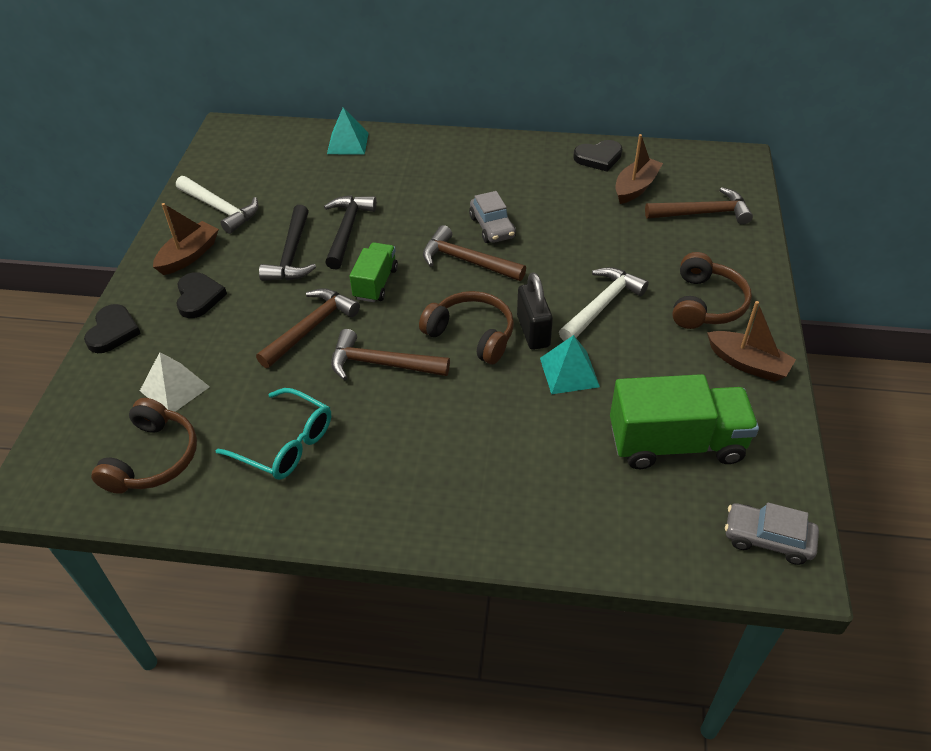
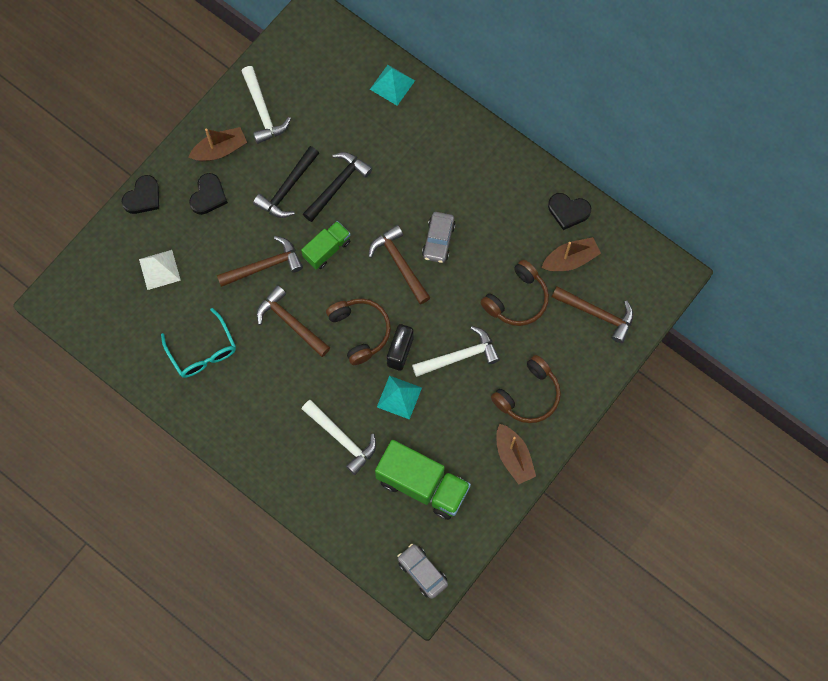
camera: 30 degrees right, 25 degrees up
brown headphones [91,398,197,494] -> brown headphones moved to [481,260,549,326]
none -> white hammer [302,400,376,475]

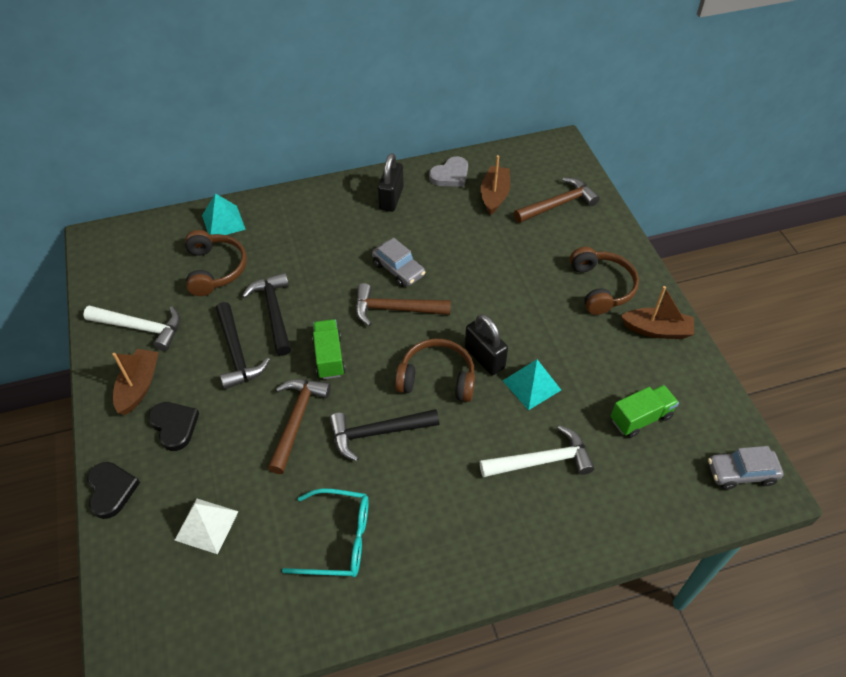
camera: 55 degrees left, 20 degrees down
brown hammer [257,285,330,357] -> black hammer [329,409,439,461]
green truck [375,440,471,520] -> green truck [611,385,679,438], size x0.58
white hammer [412,326,500,377] -> none
brown headphones [481,260,549,326] -> brown headphones moved to [185,230,247,296]
black heart [548,193,591,230] -> grey heart [429,156,468,187]
none -> black padlock [378,153,403,212]

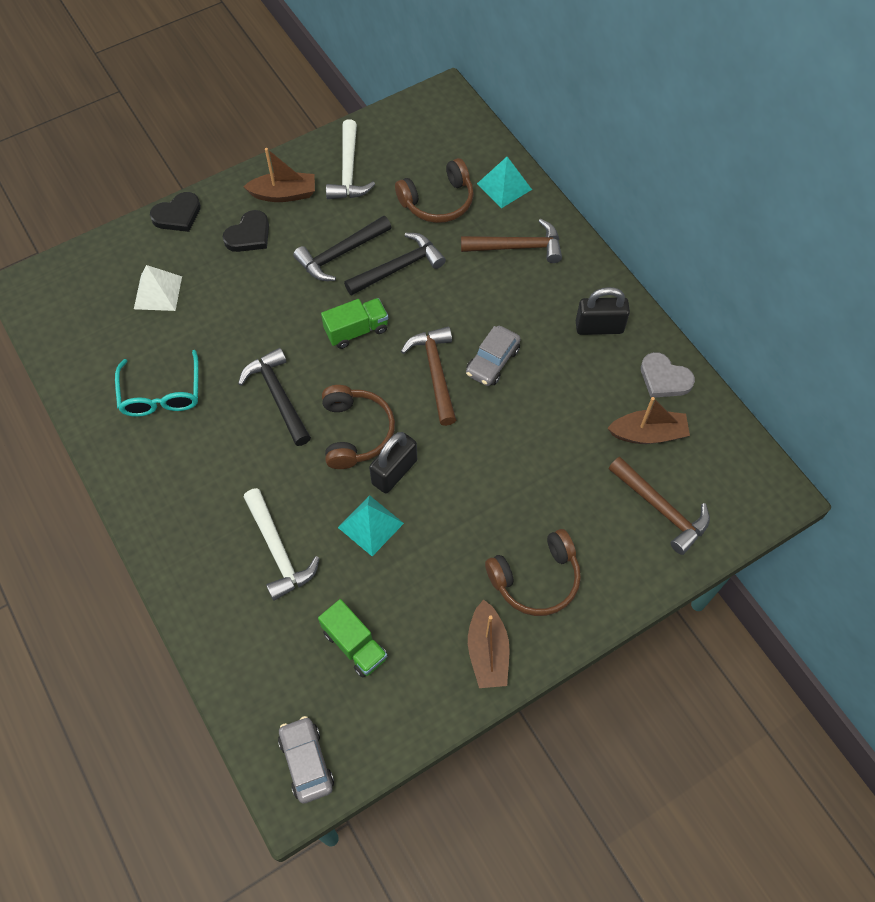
camera: 75 degrees right, 10 degrees up
brown hammer [268,379,331,474] -> brown hammer moved to [461,219,562,263]

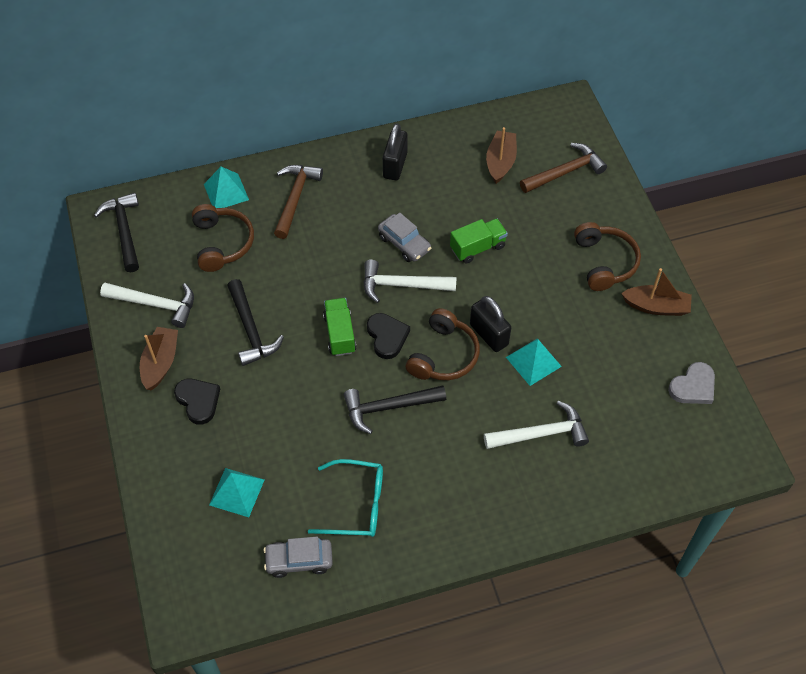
camera: 75 degrees left, 5 degrees down
white pyramid [134,265,182,311] -> turquoise pyramid [209,468,264,517]
black heart [150,192,201,232] -> black heart moved to [367,313,410,359]
grey car [278,716,334,803] -> grey car moved to [264,537,333,578]
green truck [318,599,388,678] -> green truck moved to [450,219,508,263]
brown headphones [322,385,395,469] -> brown headphones turned 105 degrees clockwise [406,308,480,380]
black hammer [344,233,446,296] -> black hammer moved to [94,193,139,272]
brown hammer [401,327,456,426] -> white hammer [363,260,457,303]
grey heart [641,352,695,397] -> grey heart moved to [668,362,715,404]

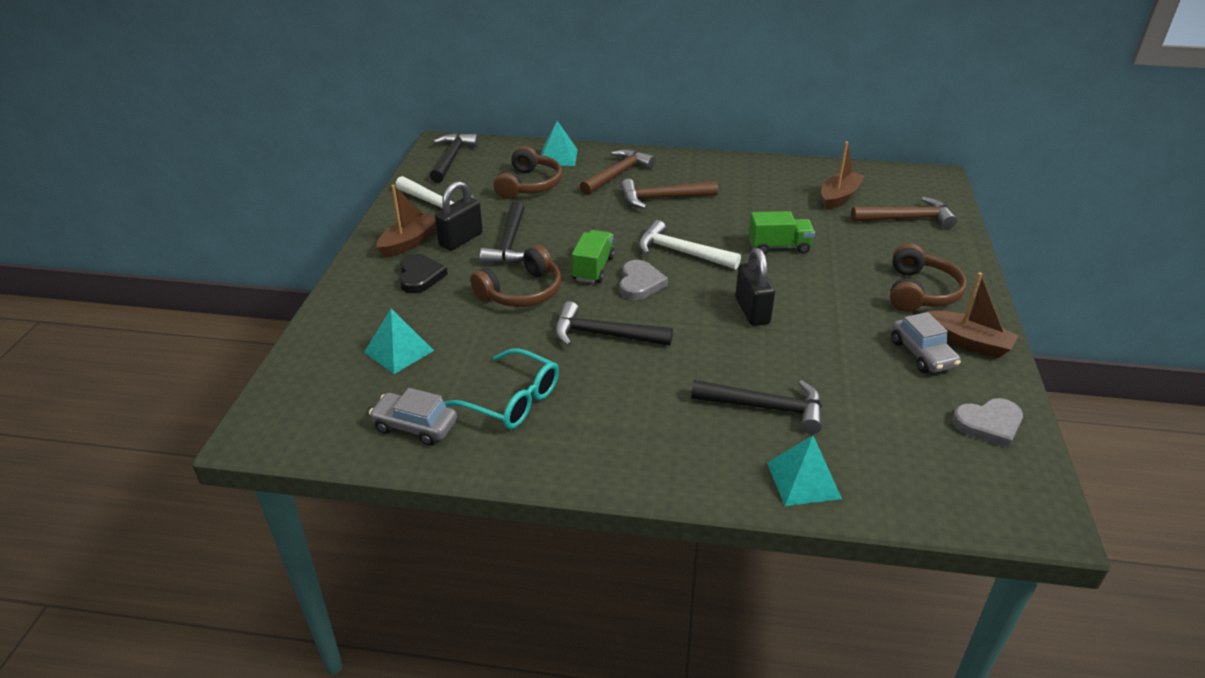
camera: 25 degrees right, 20 degrees down
black heart [367,313,410,359] -> grey heart [620,260,668,300]
grey car [378,213,431,262] -> grey car moved to [892,312,961,373]
black padlock [383,123,407,180] -> black padlock moved to [435,181,483,251]
brown headphones [406,308,480,380] -> brown headphones moved to [470,245,561,307]
white hammer [484,401,589,449] -> black hammer [691,380,822,434]
turquoise pyramid [506,338,562,386] -> turquoise pyramid moved to [767,435,842,506]
none -> brown hammer [621,179,718,209]

